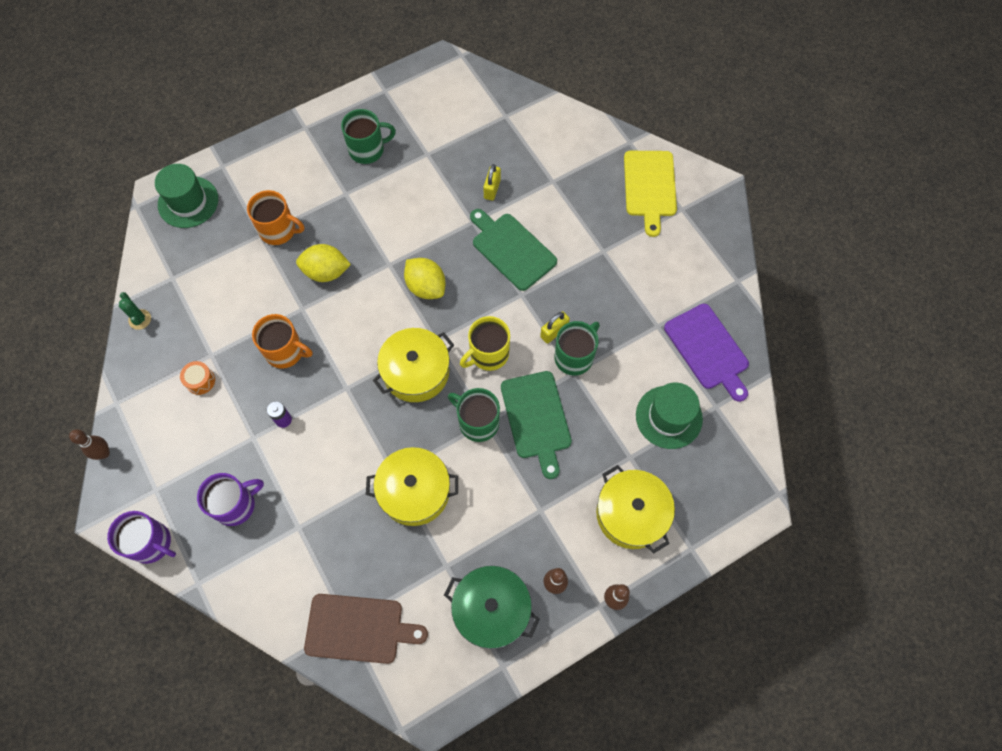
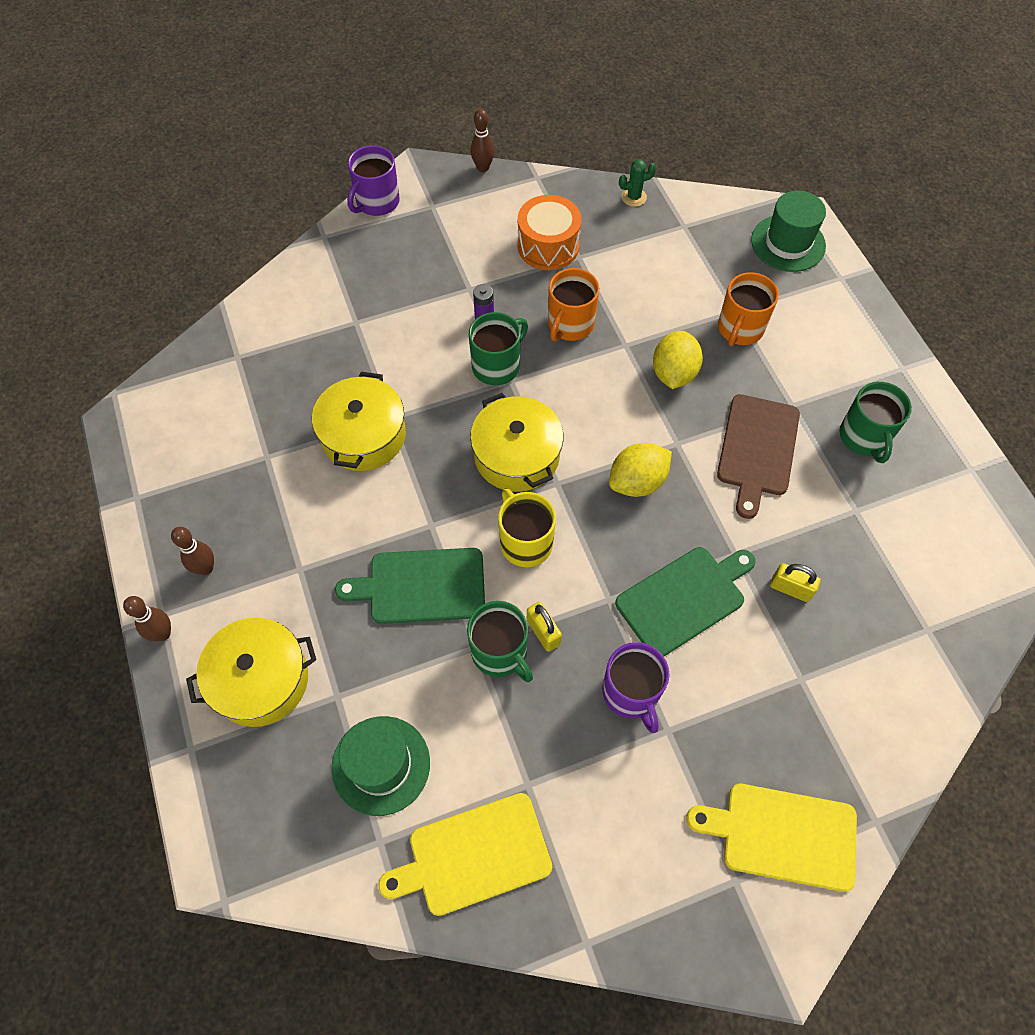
camera: 100 degrees right, 5 degrees down
orange drum [180,361,215,395] -> orange drum [518,195,582,270], size x1.89
purple mug [197,473,264,526] -> purple mug moved to [602,642,669,733]
brown cutting board [304,594,428,664] -> brown cutting board moved to [717,394,800,519]
green pot [444,566,540,649] -> none
green mug [448,388,500,442] -> green mug moved to [469,312,528,385]
purple cutting board [664,304,749,402] -> yellow cutting board [378,793,552,916]

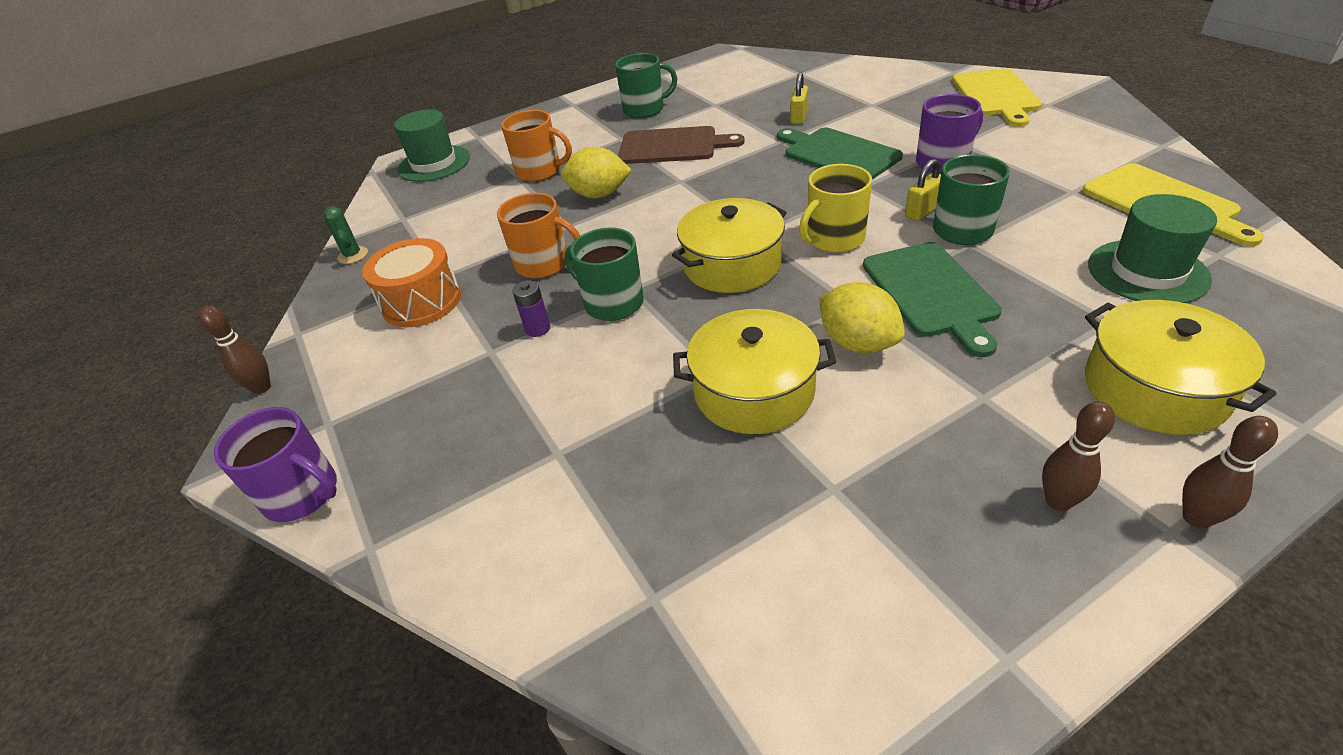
camera: 95 degrees left, 20 degrees down
yellow lemon [609,443,672,497] -> yellow lemon moved to [819,282,905,353]

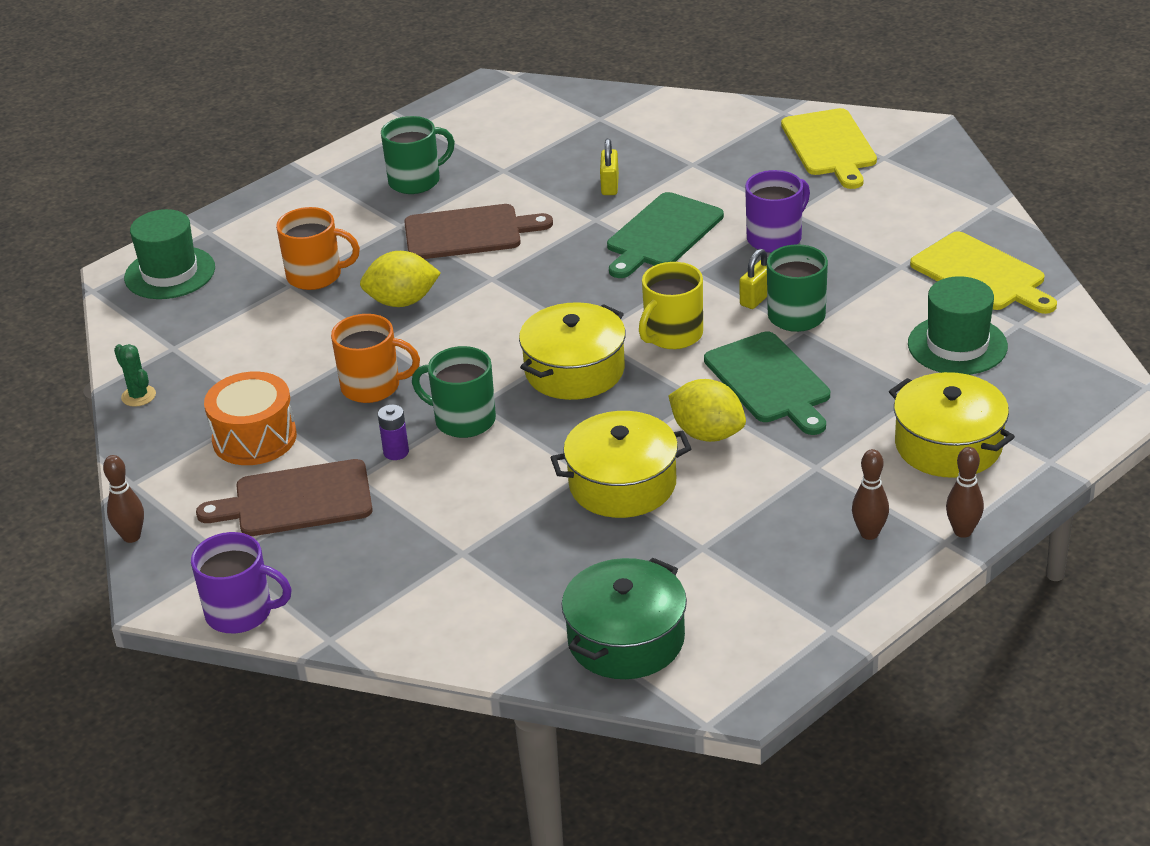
camera: 15 degrees left, 5 degrees down
green cutting board [777,128,903,180] -> green cutting board turned 90 degrees counterclockwise [607,192,724,278]
none -> brown cutting board [196,459,373,536]
none -> green pot [562,558,687,679]

